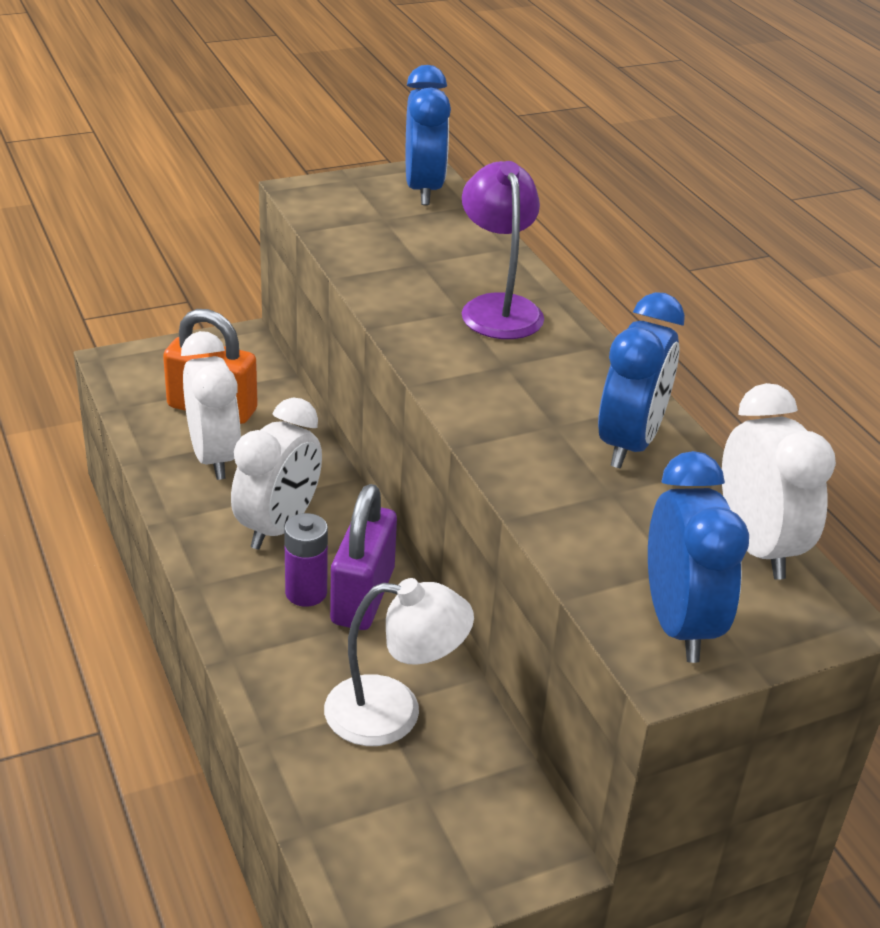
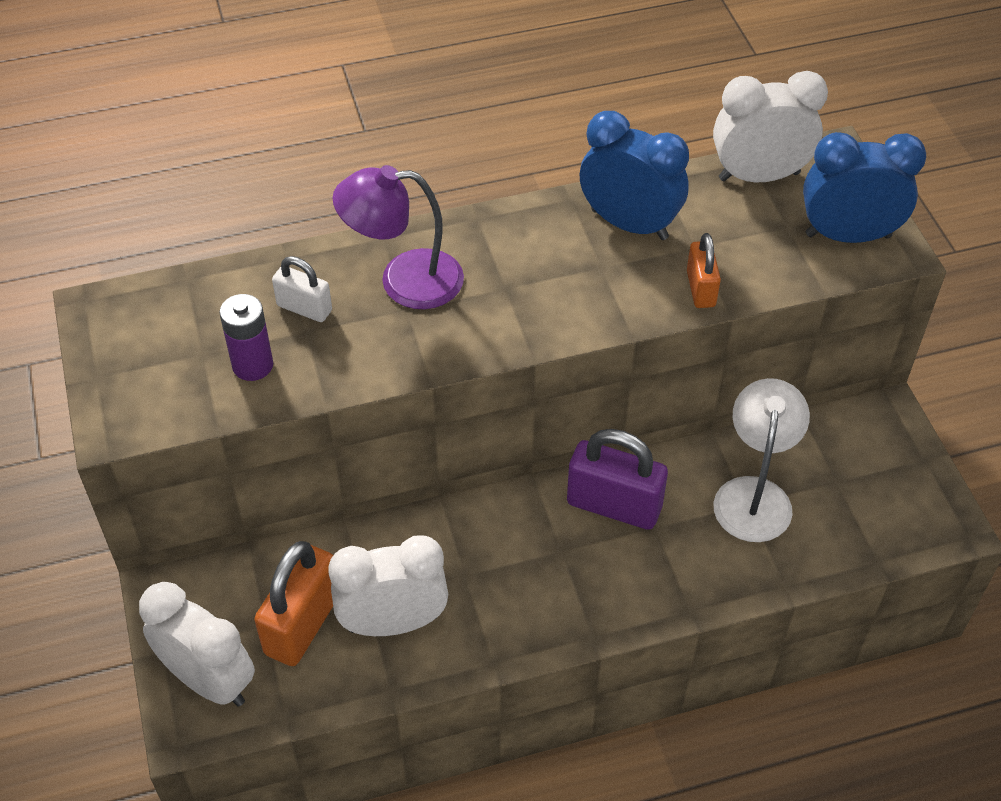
camera: 80 degrees left, 15 degrees up
white clock [231,397,322,550] -> white clock moved to [139,582,255,706]
purple battery [284,513,328,607] -> purple battery moved to [219,294,273,381]
blue clock [406,65,451,205] -> none
none -> white padlock [272,256,332,322]
none -> orange padlock [687,233,721,308]

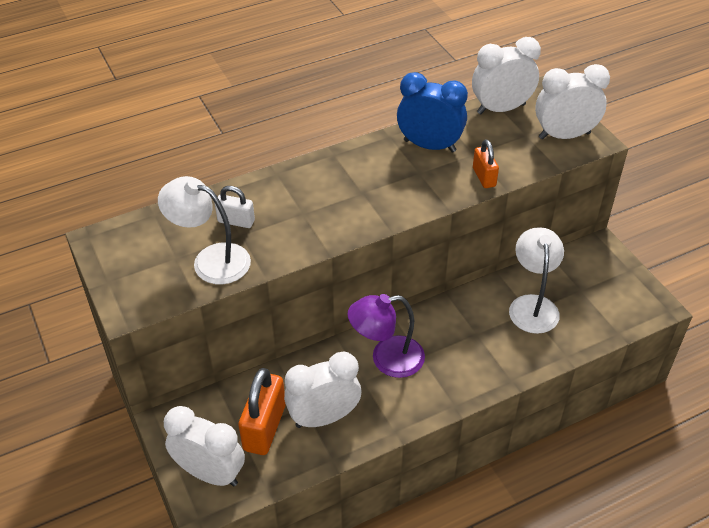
camera: 10 degrees left, 5 degrees down
purple battery [219,294,273,381] -> white lamp [158,176,251,284]
purple lamp [333,165,464,309] -> purple lamp moved to [348,294,425,378]
purple padlock [567,429,668,530] -> none
blue clock [803,132,926,243] -> white clock [535,64,610,139]

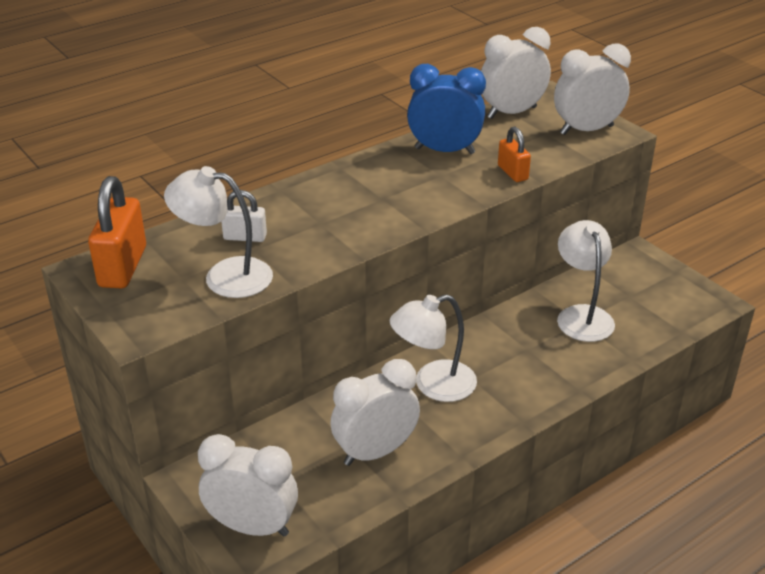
camera: 10 degrees left, 10 degrees down
orange padlock [238,368,286,455] -> orange padlock moved to [88,176,146,289]
purple lamp [348,294,425,378] -> white lamp [390,294,477,402]

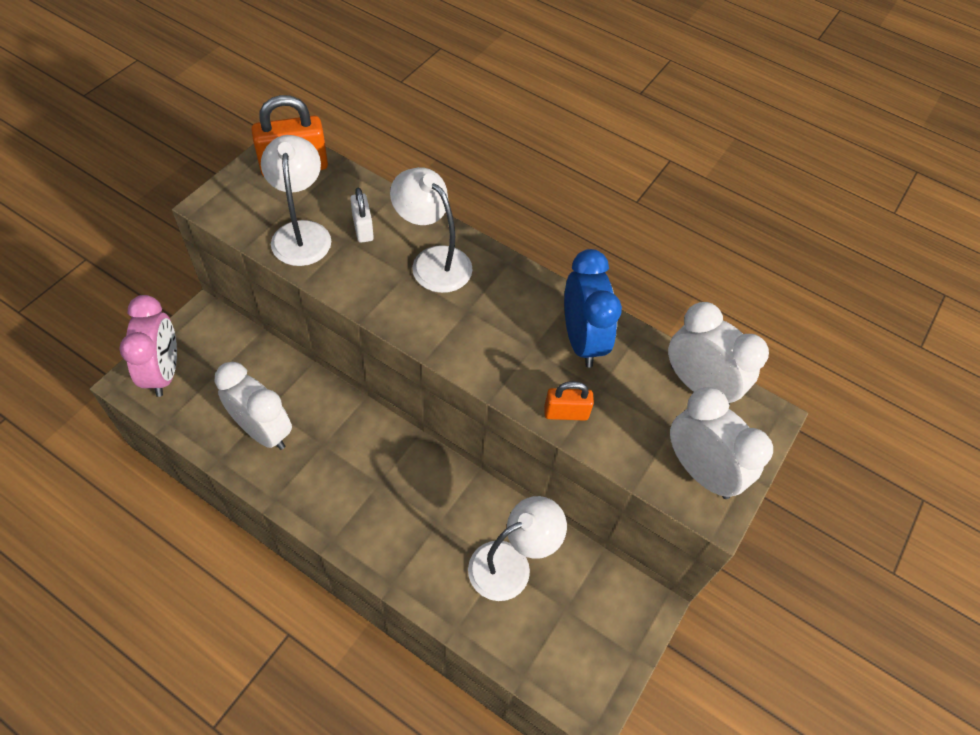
camera: 65 degrees right, 20 degrees up
white clock [198,434,298,537] -> pink clock [119,295,177,397]
white lamp [390,294,477,402] -> white lamp moved to [390,167,472,293]
orange padlock [498,127,531,182] -> orange padlock turned 45 degrees clockwise [544,381,594,421]

